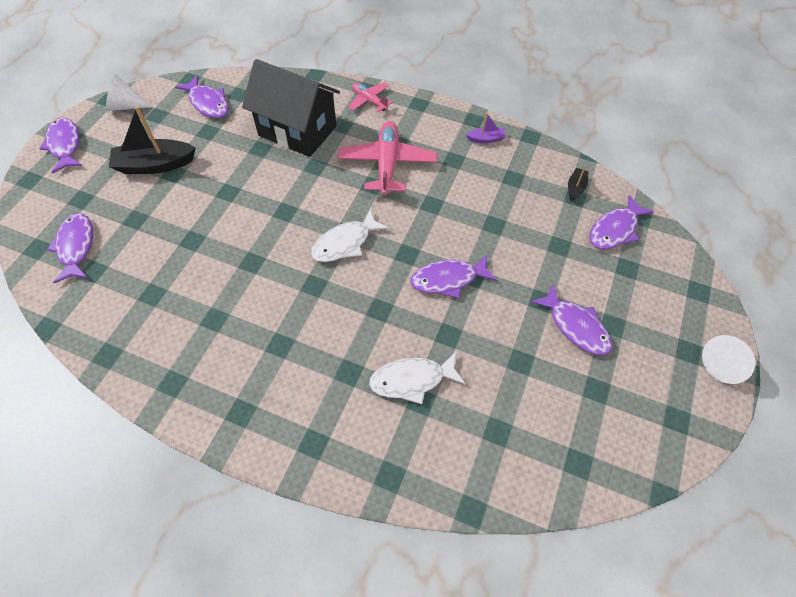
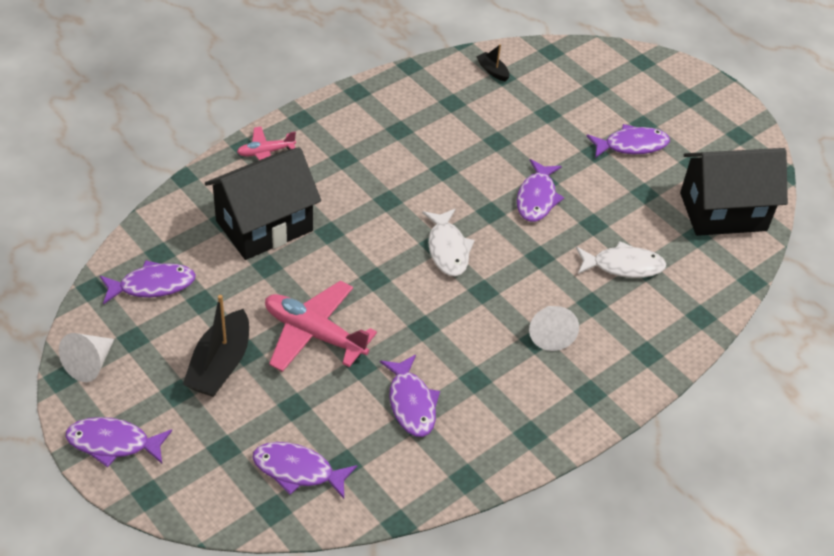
camera: 65 degrees left, 10 degrees down
pink plane [337,121,437,195] -> pink plane moved to [265,280,377,372]
white fish [369,352,466,404] -> white fish turned 105 degrees counterclockwise [576,241,666,278]
purple boat [466,112,506,143] -> none
purple fish [589,195,654,249] -> purple fish moved to [380,355,440,437]
white cone [702,335,755,384] -> white cone moved to [529,306,579,351]
none -> black house [680,148,788,236]

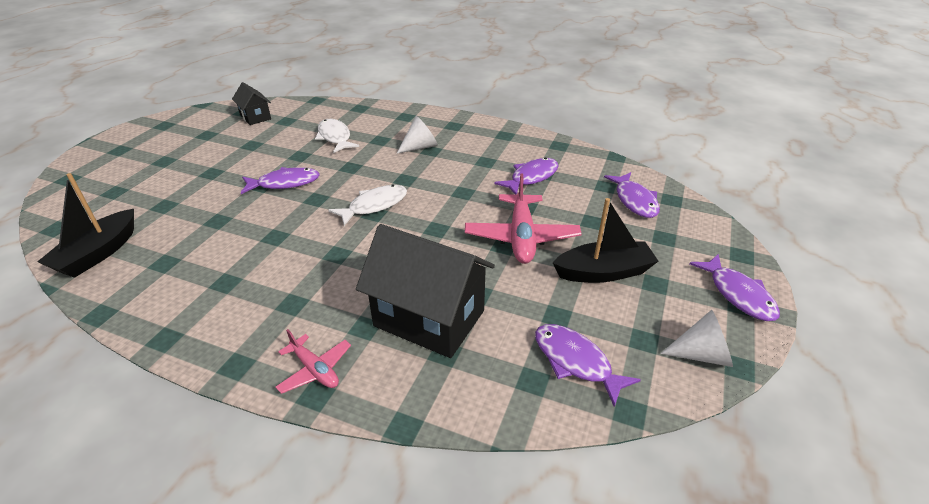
camera: 115 degrees left, 10 degrees down
black boat [477,44,510,82] -> black boat [37,173,134,278], size x2.03
purple fish [586,124,670,158] -> none
black house [680,148,788,236] -> black house [232,82,271,125], size x0.51

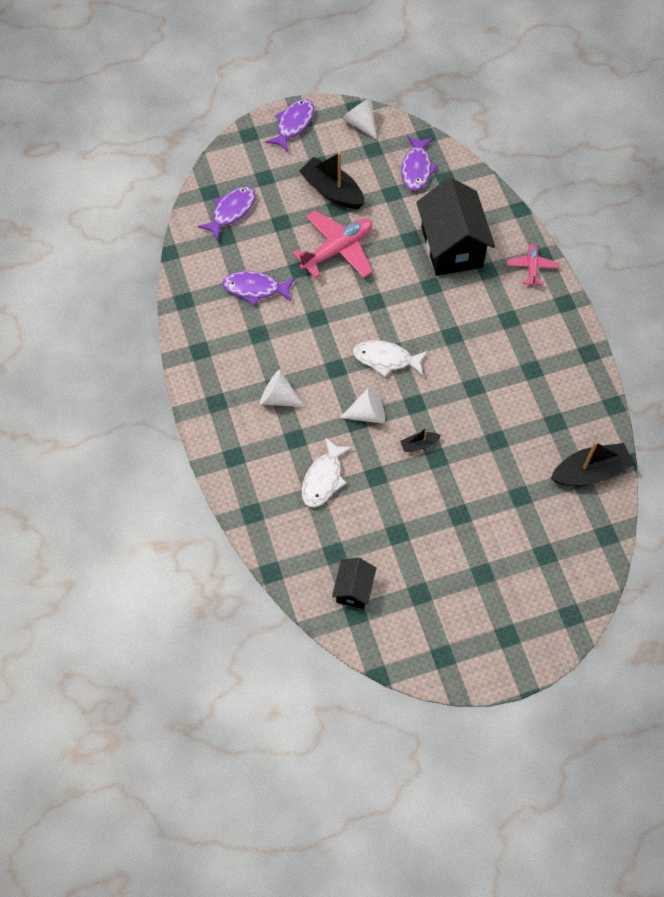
camera: 130 degrees left, 25 degrees up
purple fish [241,167,320,194] -> black boat [400,427,441,452]
none -> white cone [340,386,385,424]

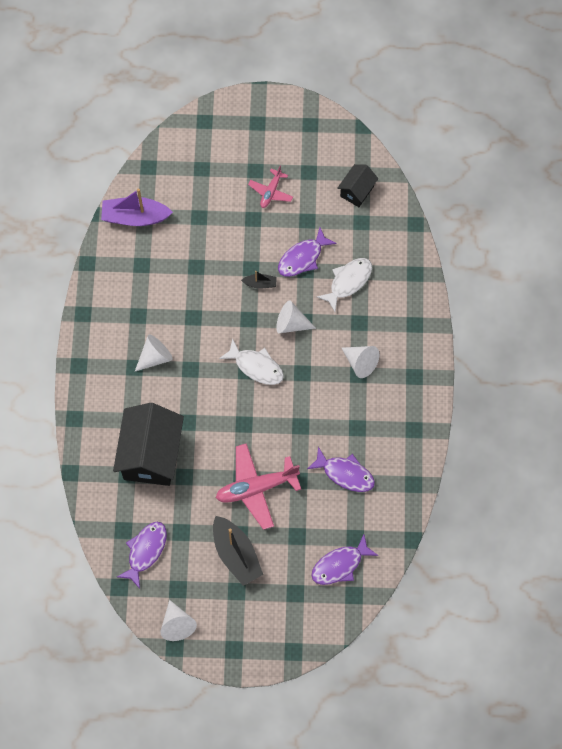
camera: 160 degrees left, 5 degrees up
purple fish [265,99,314,152] -> purple fish moved to [278,228,337,277]
pink plane [507,244,559,287] -> pink plane moved to [248,166,293,208]
black boat [551,441,634,485] -> purple boat [101,189,173,226]
none -> white cone [135,334,173,371]

